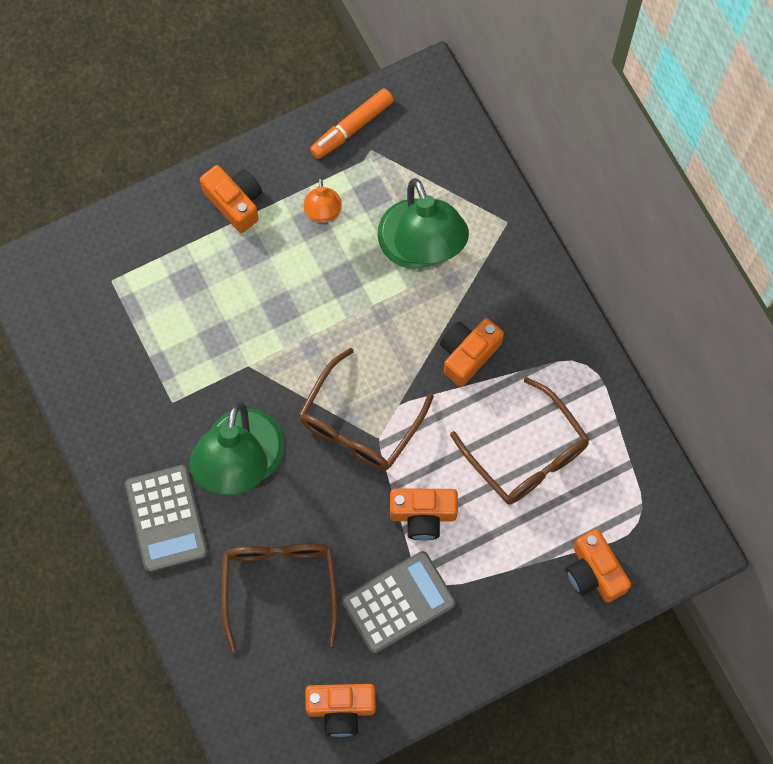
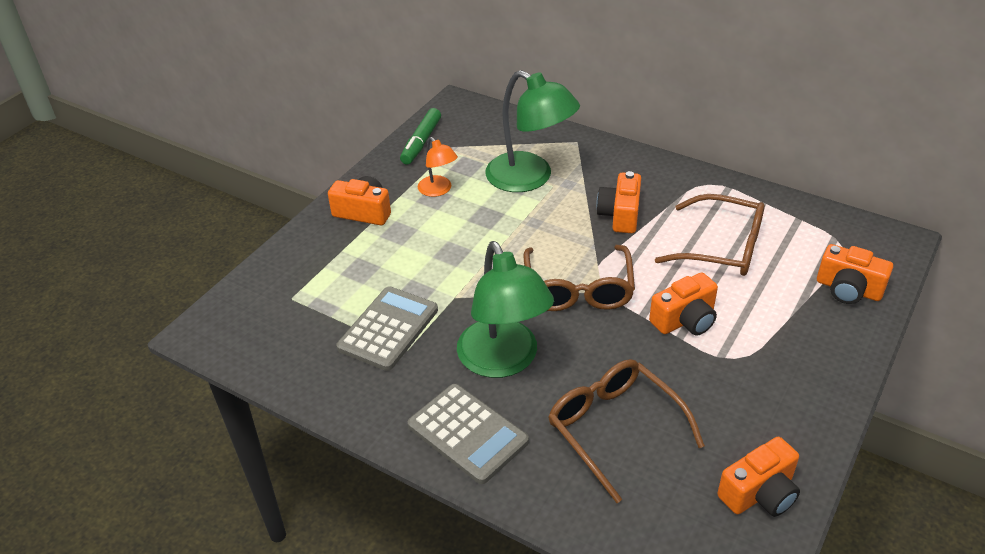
camera: 30 degrees left, 30 degrees down
orange marker [310,88,394,159] -> green marker [400,108,441,165]
grey calculator [342,551,456,653] -> grey calculator moved to [336,286,438,371]

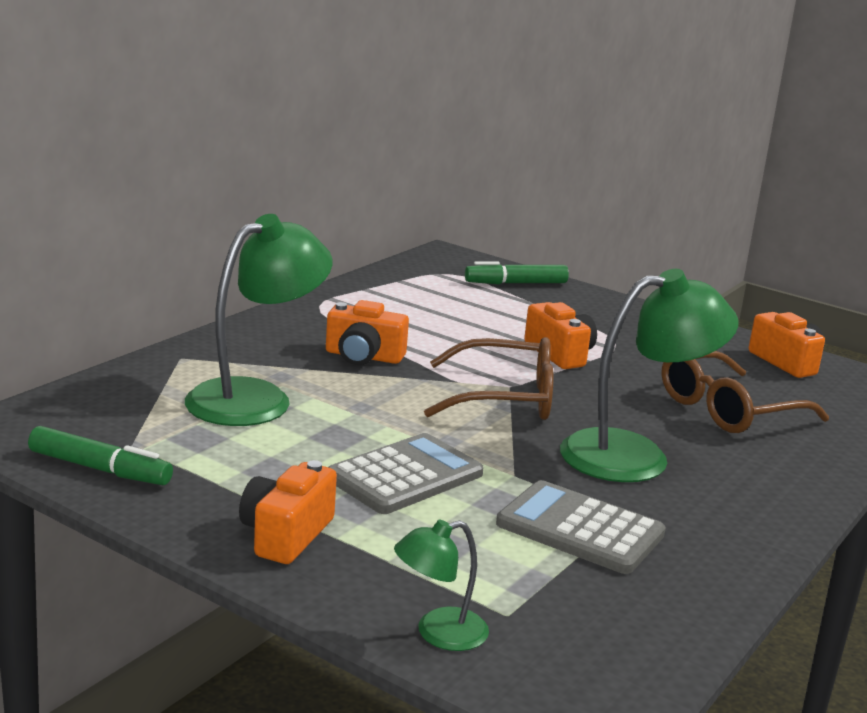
camera: 90 degrees left, 20 degrees down
grey calculator [408,384,529,484] -> grey calculator moved to [329,433,484,514]
orange lamp [418,137,458,197] -> none
brown glasses [655,194,765,276] -> none
orange camera [817,244,893,304] -> green marker [465,261,569,284]
none -> green lamp [394,520,489,651]

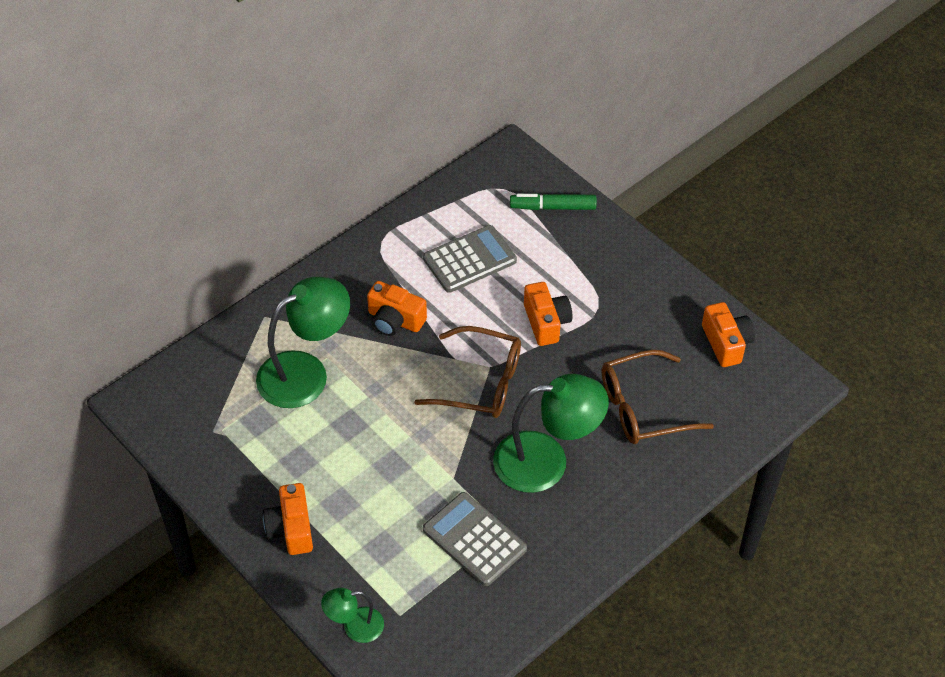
camera: 15 degrees right, 30 degrees up
green marker [28,426,173,485] -> none
orange camera [239,460,337,564] -> orange camera turned 45 degrees counterclockwise [263,483,313,555]
grey calculator [329,433,484,514] -> grey calculator moved to [423,225,517,293]

